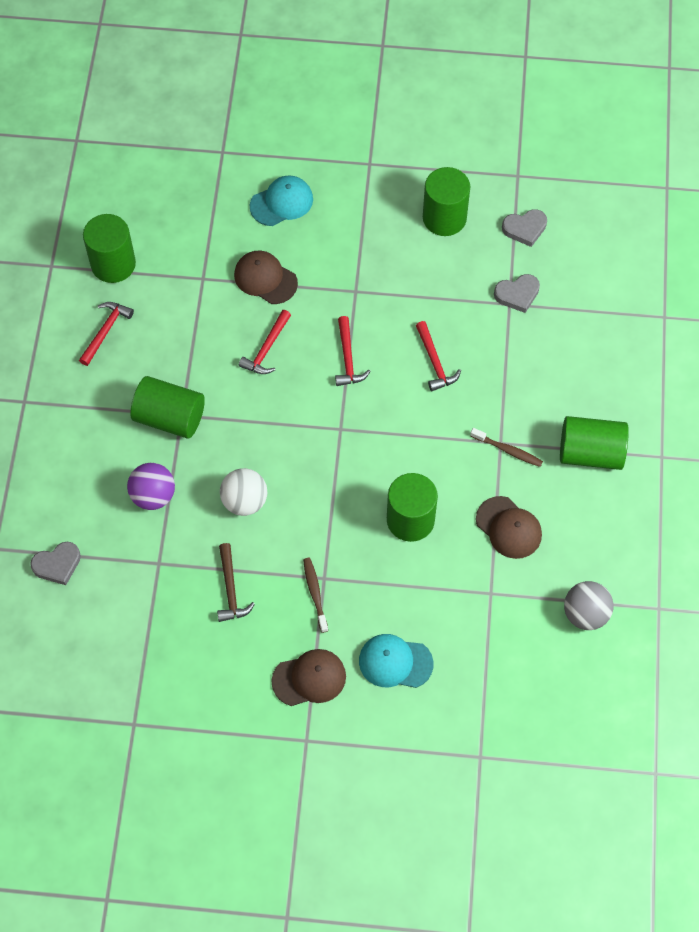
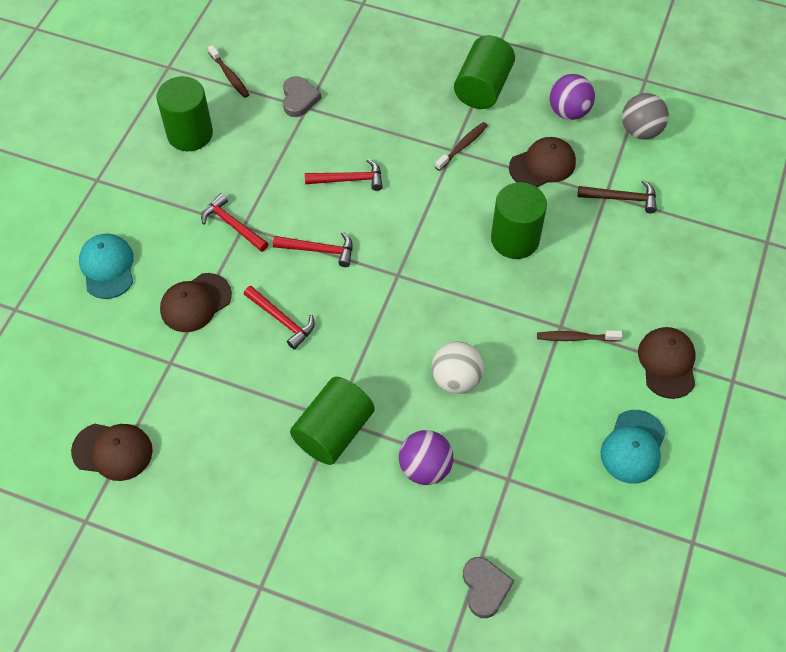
camera: 75 degrees left, 5 degrees down
red hammer [79,302,134,366] -> red hammer moved to [201,193,269,252]
green cylinder [83,214,136,283] -> brown cap [71,424,153,481]
brown hammer [217,543,255,622] -> brown hammer moved to [578,180,657,213]
turquoise cap [359,634,433,688] -> turquoise cap moved to [600,410,666,484]
grey heart [502,209,547,247] -> brown toothbrush [208,45,250,98]
none -> purple ball [549,74,595,120]

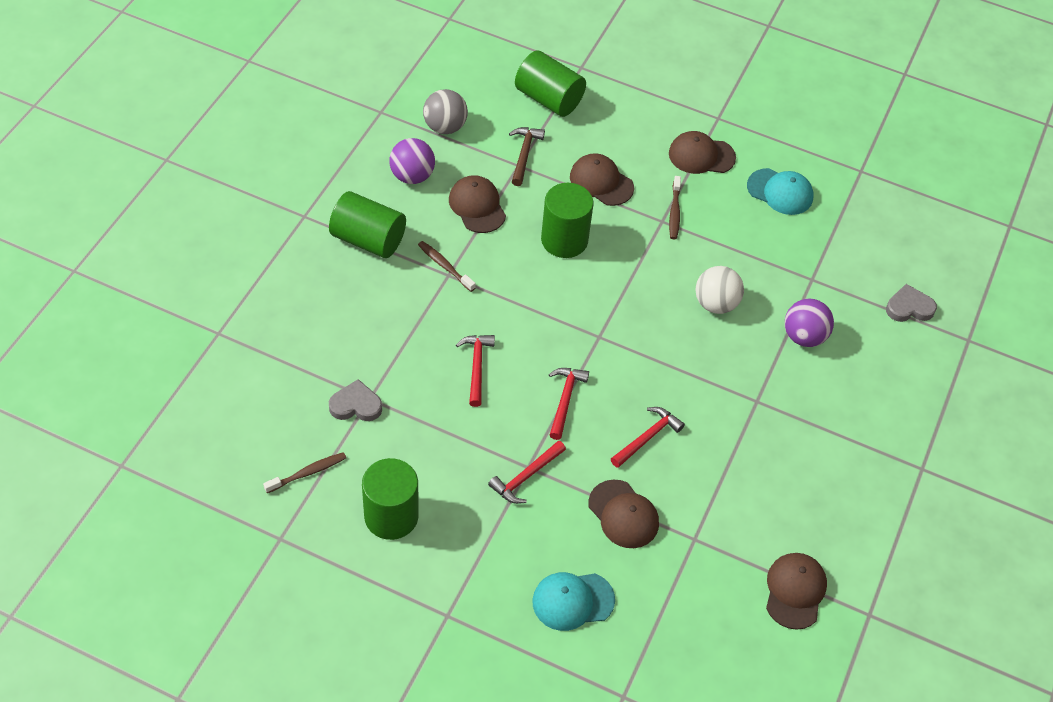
camera: 90 degrees left, 5 degrees down
green cylinder [290,377,375,465] -> green cylinder moved to [515,50,586,117]
none -> brown cap [570,153,634,206]

